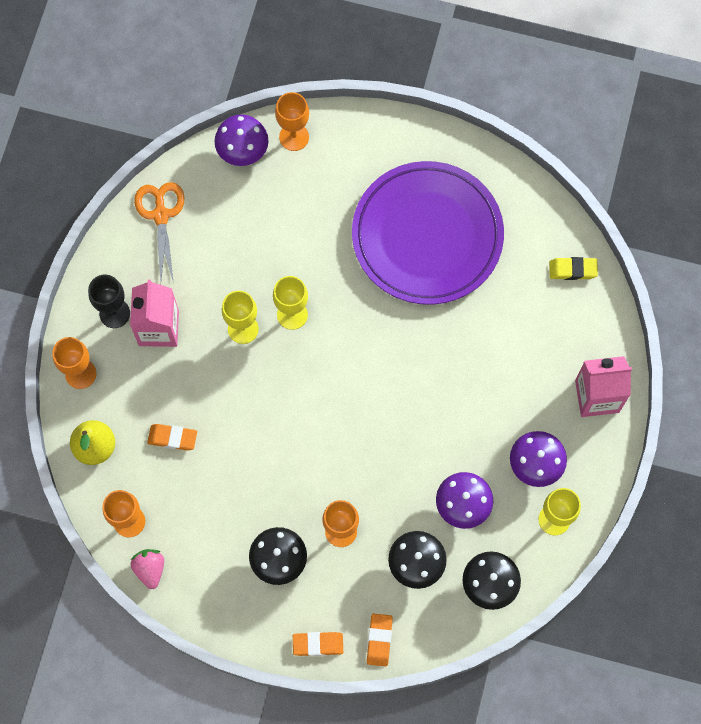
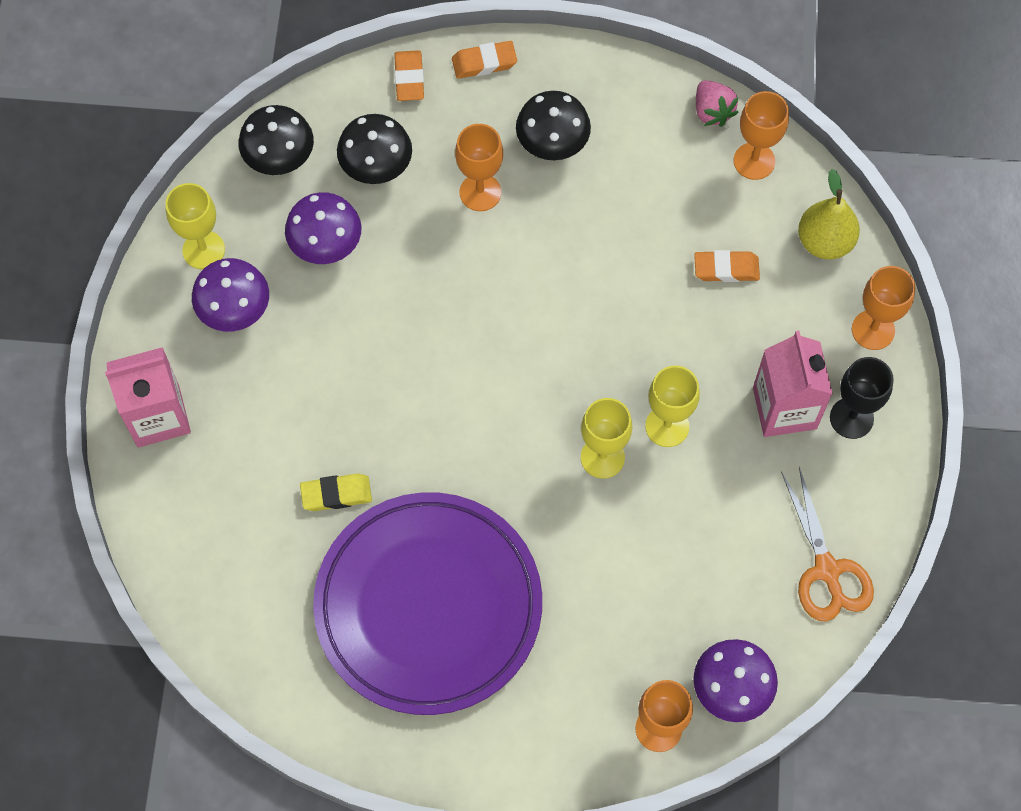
camera: 170 degrees right, 5 degrees down
yellow eraser [549,257,598,280] -> yellow eraser moved to [300,474,372,511]

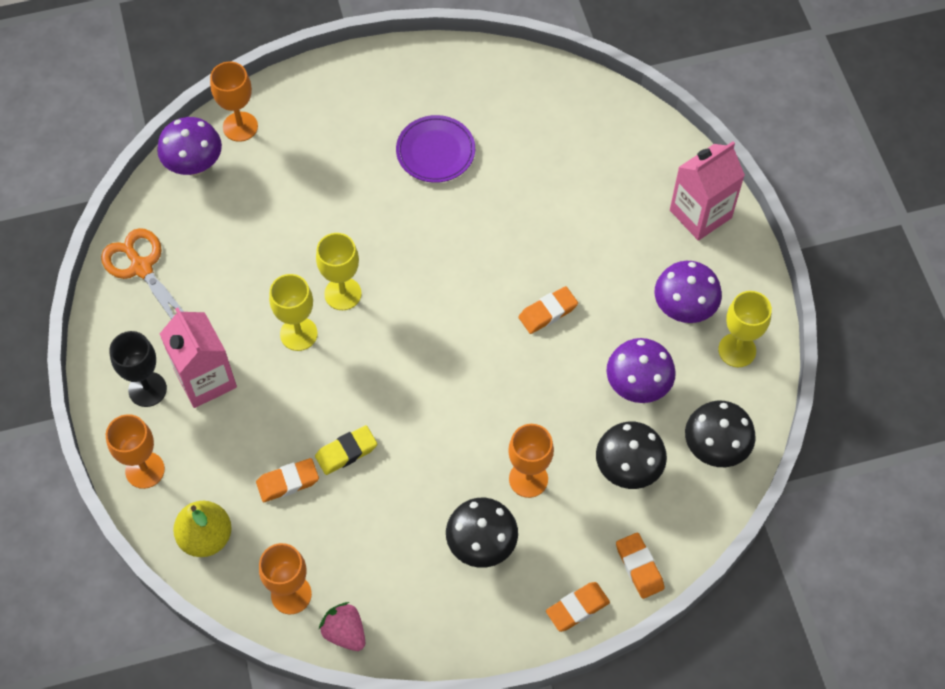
camera: 160 degrees right, 5 degrees down
yellow eraser [300,474,372,511] -> yellow eraser moved to [315,425,377,475]
purple plate [313,492,542,715] -> purple plate [396,115,475,183], size x0.45
none -> orange eraser [518,286,578,334]

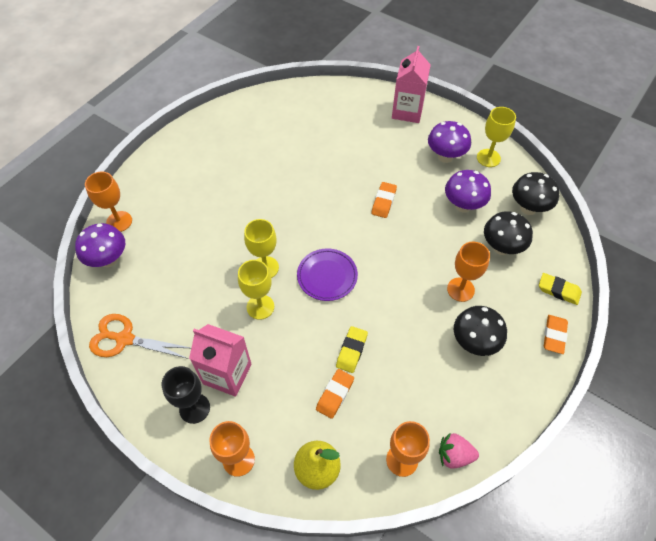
camera: 40 degrees left, 5 degrees down
purple plate [396,115,475,183] -> purple plate moved to [297,248,358,301]
orange eraser [616,532,665,599] -> yellow eraser [539,273,582,305]

